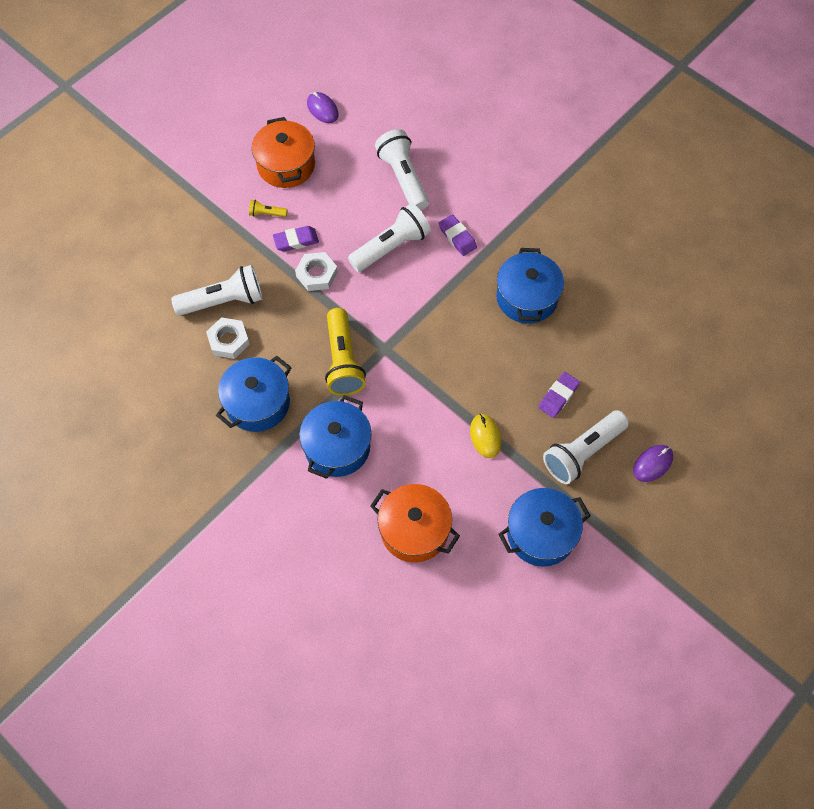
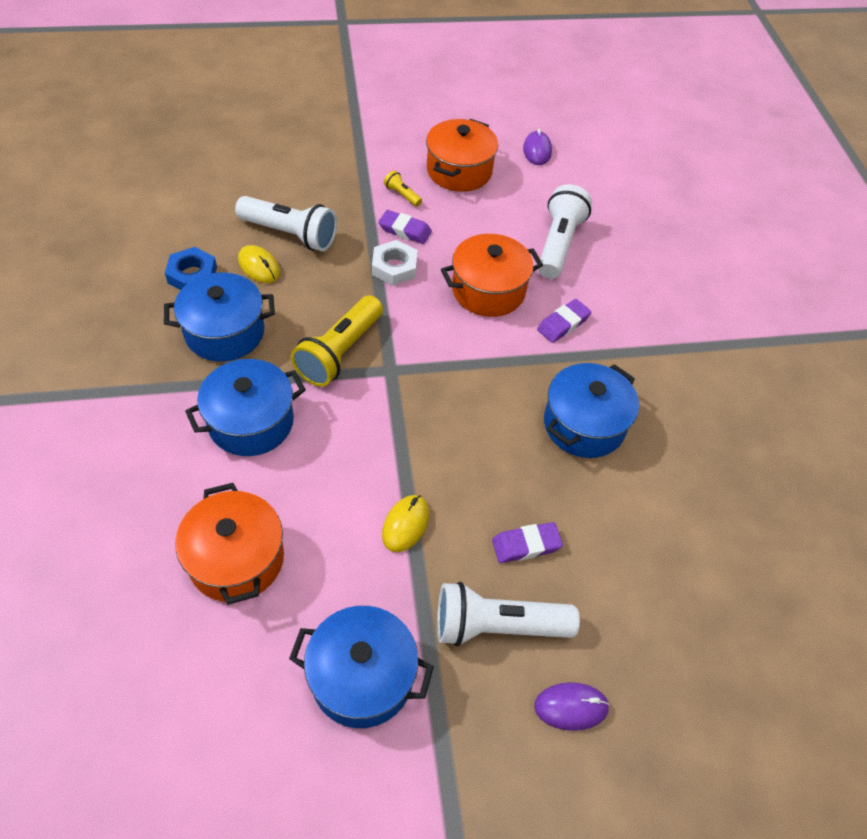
camera: 35 degrees right, 10 degrees down
white nut [206,317,250,359] -> yellow mouse [238,245,280,283]
white flashlight [348,203,431,272] -> orange pot [441,234,543,317]
purple eraser [439,214,477,256] -> purple eraser turned 45 degrees clockwise [537,299,591,343]
none -> blue nut [165,247,217,290]

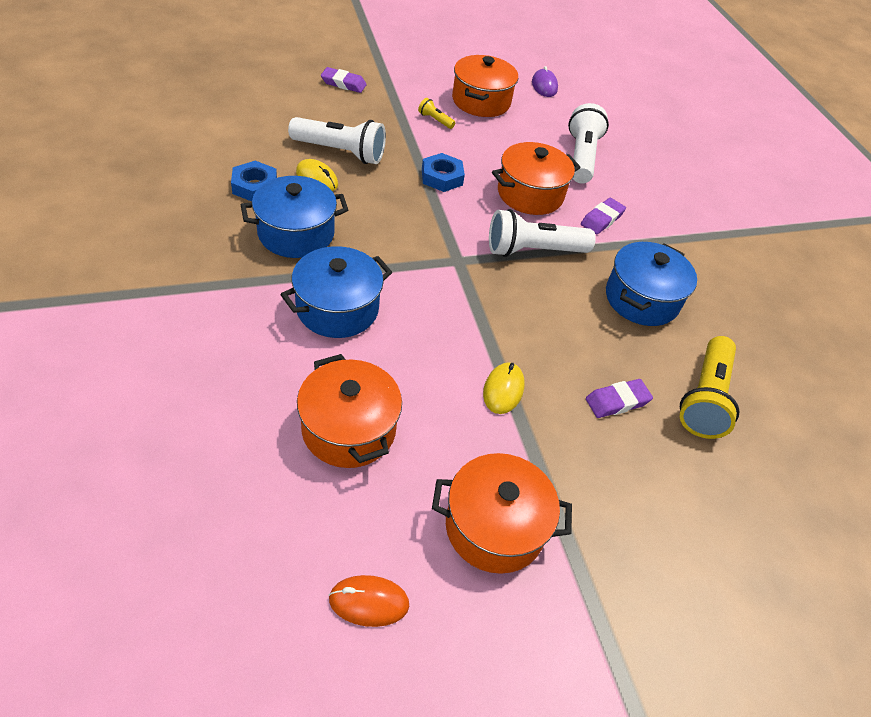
camera: 10 degrees left, 5 degrees down
blue pot [289,606,434,728] -> orange pot [432,453,572,574]
yellow flashlight [291,295,383,387] -> yellow flashlight moved to [680,336,739,439]
white nut [372,240,417,285] -> blue nut [422,153,465,192]
purple eraser [378,210,432,244] -> purple eraser moved to [321,67,367,93]
white flashlight [437,582,580,646] -> white flashlight moved to [489,209,596,257]
purple mouse [534,682,610,731] -> none
none -> orange mouse [329,575,409,627]

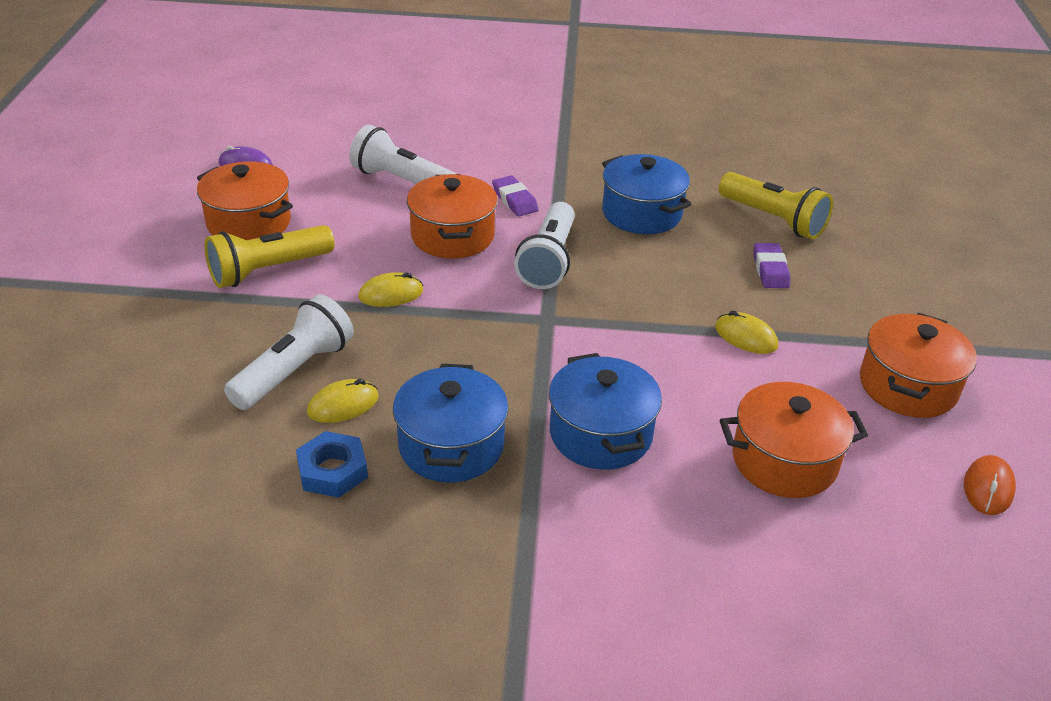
camera: 65 degrees left, 10 degrees down
purple eraser [321,67,367,93] -> none
yellow flashlight [418,98,455,129] -> yellow flashlight [205,225,335,288], size x2.22
blue nut [422,153,465,192] -> yellow mouse [358,272,423,307]

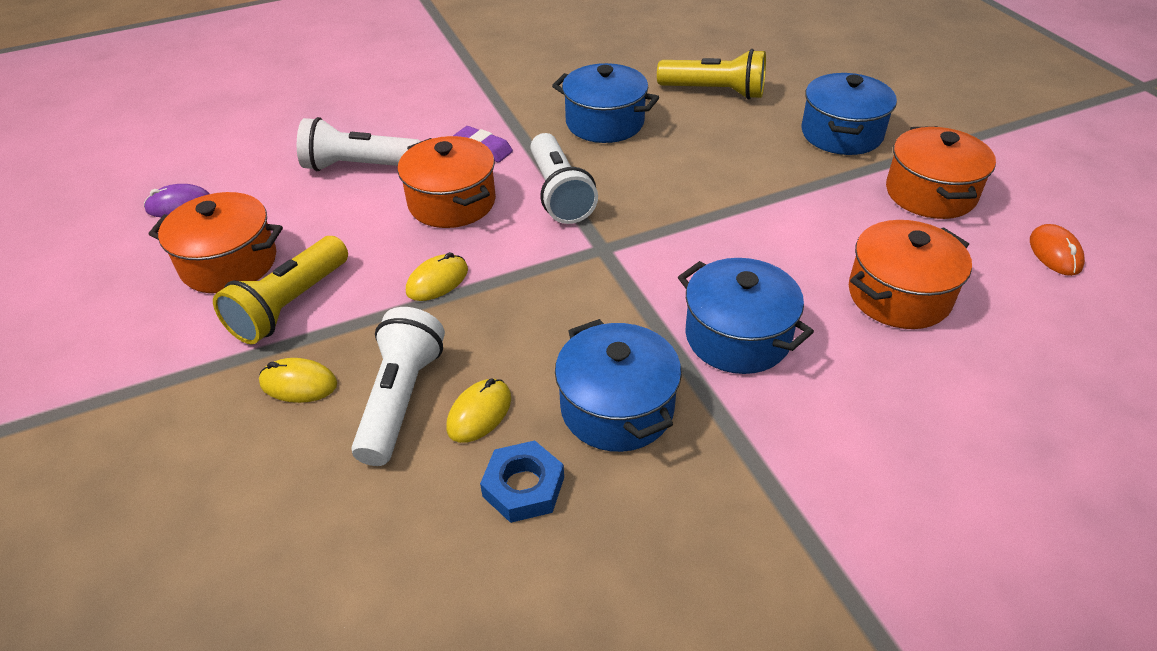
camera: 25 degrees left, 5 degrees up
yellow mouse [715,311,778,354] -> yellow mouse moved to [259,358,337,403]
purple eraser [754,243,790,288] -> none
none -> blue pot [802,73,897,155]

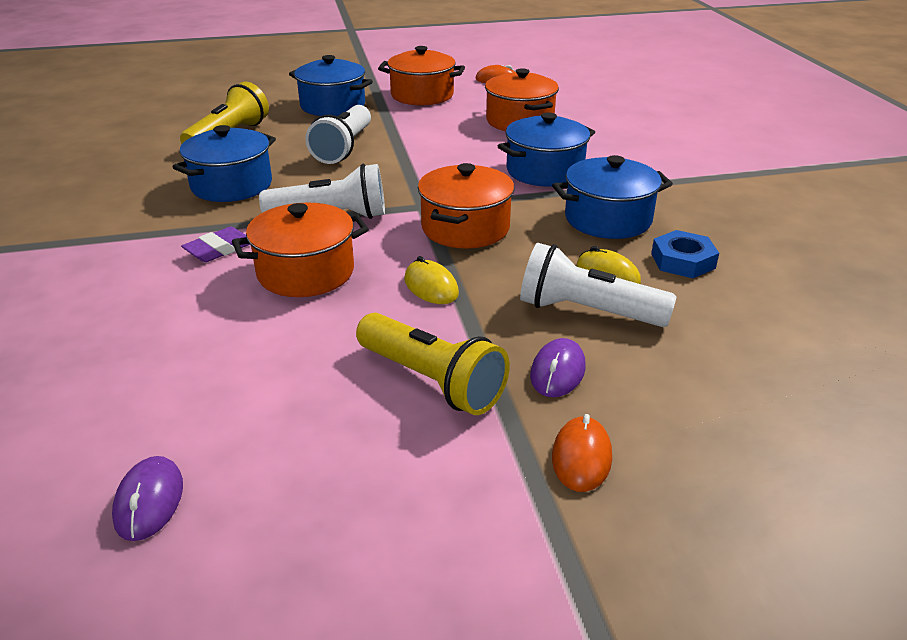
camera: 80 degrees left, 10 degrees down
orange pot [148,192,283,293] -> orange pot moved to [418,163,514,249]
yellow mouse [259,358,337,403] -> purple mouse [530,338,586,397]
white flashlight [297,117,421,171] -> white flashlight moved to [305,105,371,164]
none -> orange mouse [552,414,612,492]

